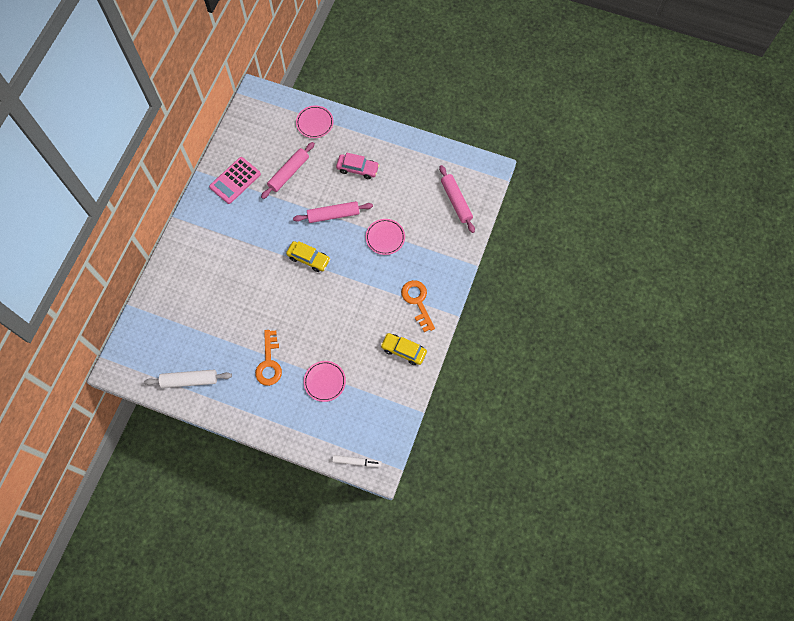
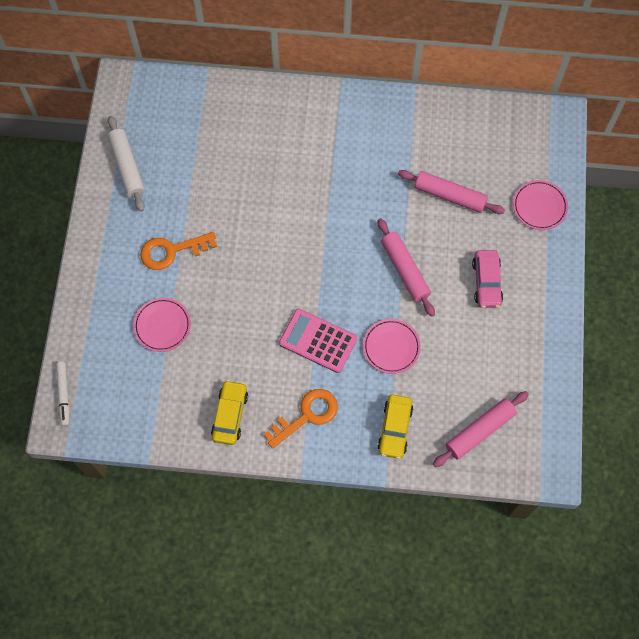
camera: 75 degrees right, 0 degrees up
pink calculator [209,157,261,204] -> pink calculator moved to [279,309,357,373]
yellow car [286,241,330,272] -> yellow car moved to [377,394,413,459]

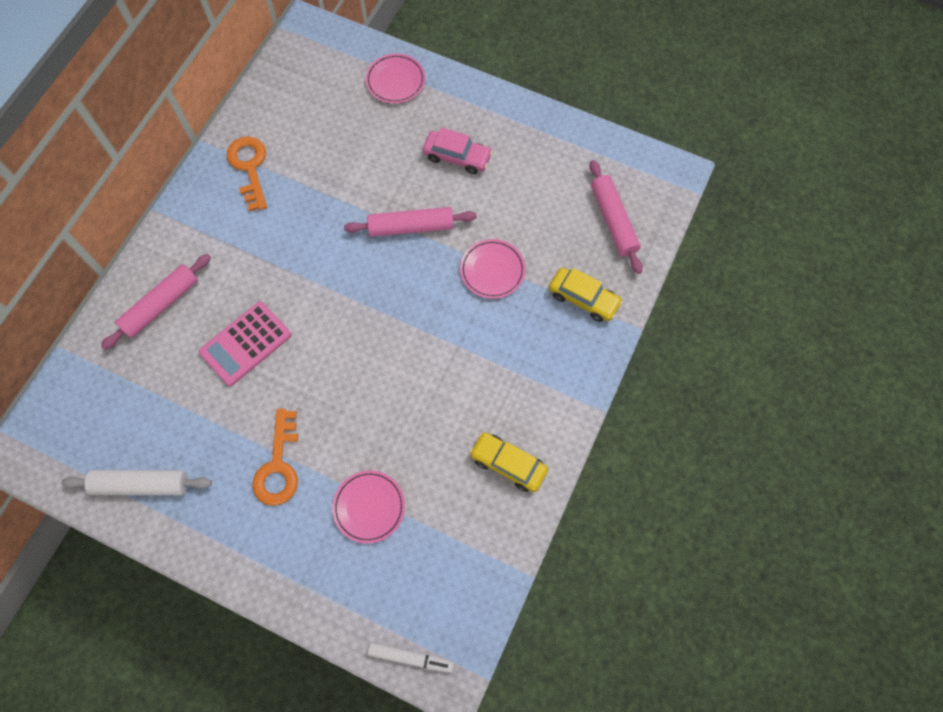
camera: 70 degrees left, 0 degrees up
orange key [264,389,338,449] -> orange key moved to [227,136,267,211]
pink calculator [279,309,357,373] -> pink calculator moved to [199,301,292,386]
pink rolling pin [398,170,505,214] -> pink rolling pin moved to [101,254,211,350]

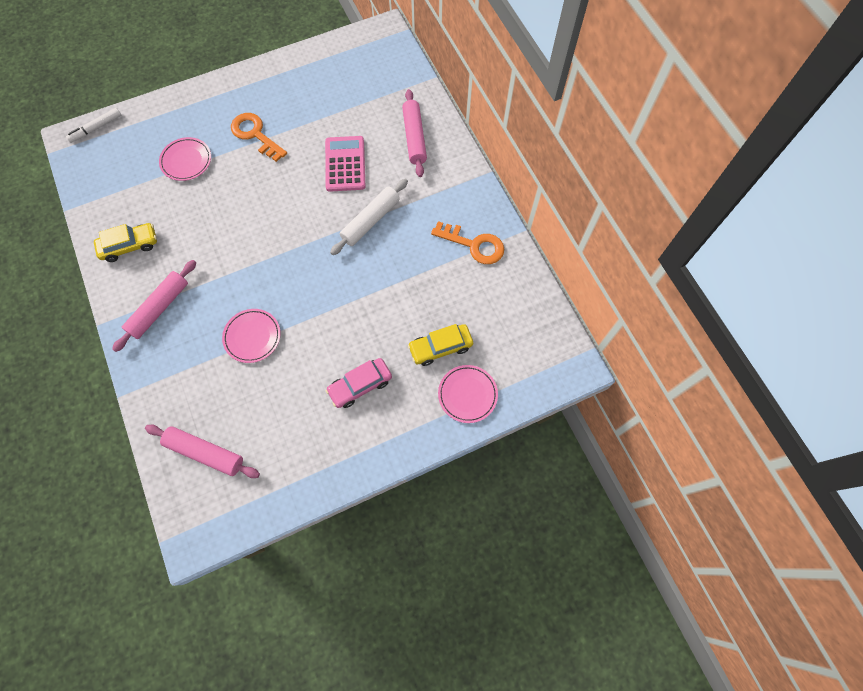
camera: 130 degrees right, 0 degrees up
white rolling pin [61,470,212,495] -> white rolling pin moved to [330,179,408,255]
pink rolling pin [344,207,477,237] -> pink rolling pin moved to [112,260,196,352]
yellow car [549,267,623,322] -> yellow car moved to [408,324,473,366]

